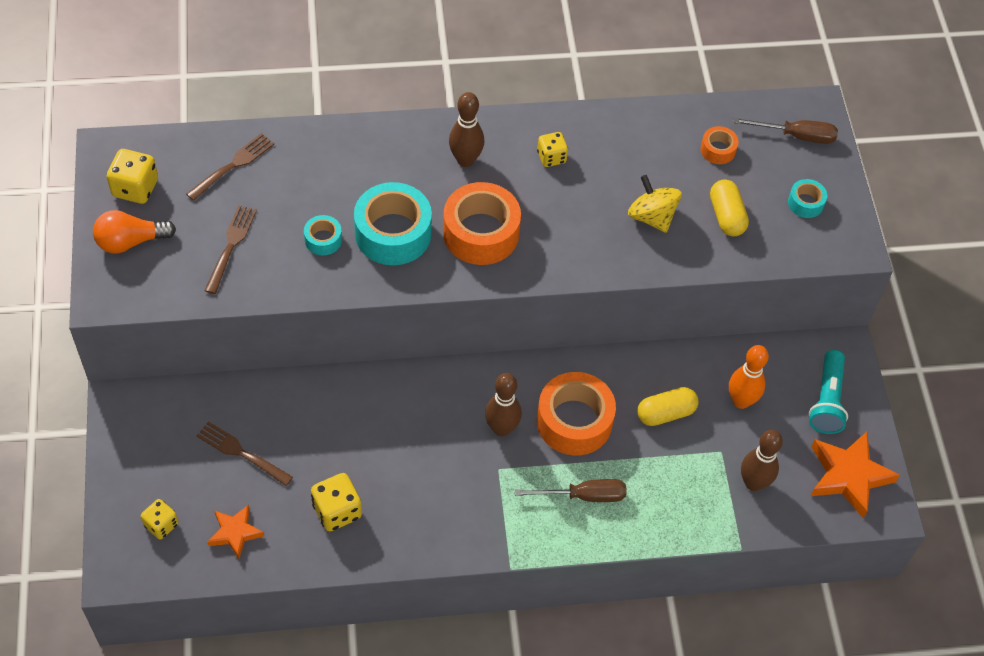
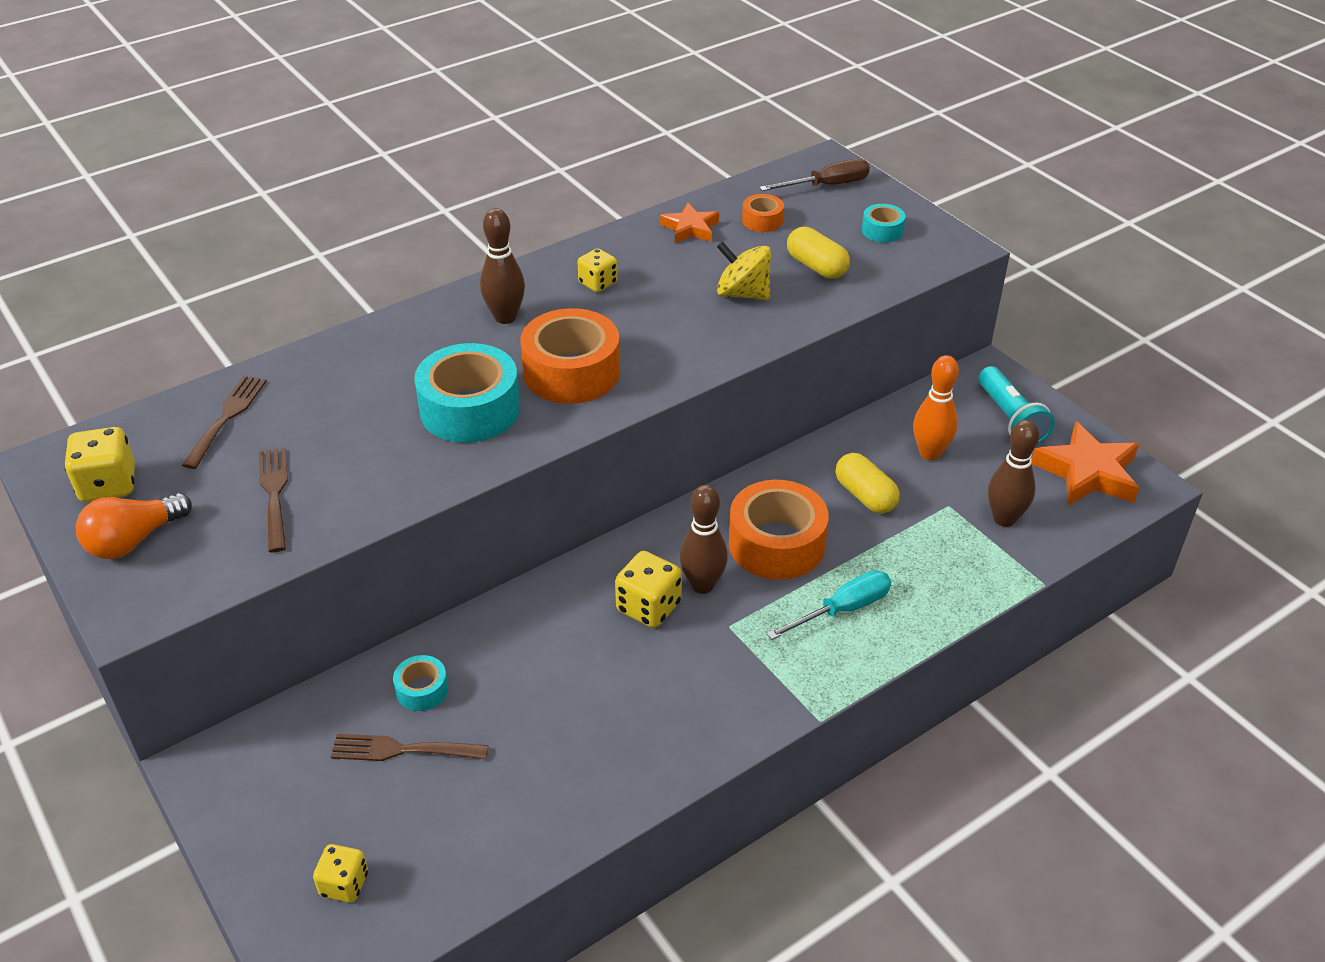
camera: 25 degrees left, 15 degrees down
orange star [208,504,264,559] -> orange star moved to [660,203,719,243]
turquoise tape [304,215,342,255] -> turquoise tape moved to [393,655,448,711]
yellow dice [311,473,362,531] -> yellow dice moved to [615,551,682,628]
brown screwdriver [515,479,626,502] -> turquoise screwdriver [767,570,891,640]
yellow capsule [637,387,698,426] -> yellow capsule turned 75 degrees counterclockwise [835,453,900,514]

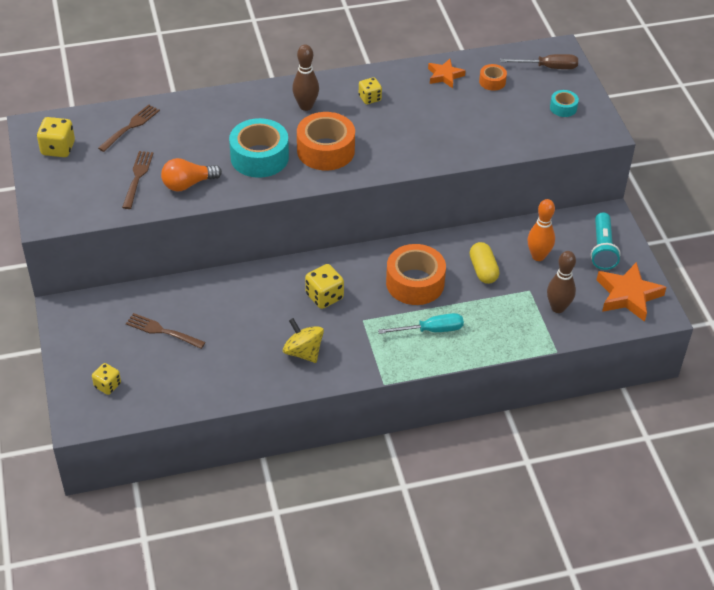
camera: 20 degrees right, 5 degrees up
orange light bulb [76,493,192,559] -> orange light bulb moved to [161,158,222,191]
turquoise tape [393,655,448,711] -> none
brown bowling pin [680,485,728,594] -> none
yellow spinning top [717,242,771,300] -> yellow spinning top moved to [283,318,324,363]
yellow capsule [787,227,850,279] -> none

